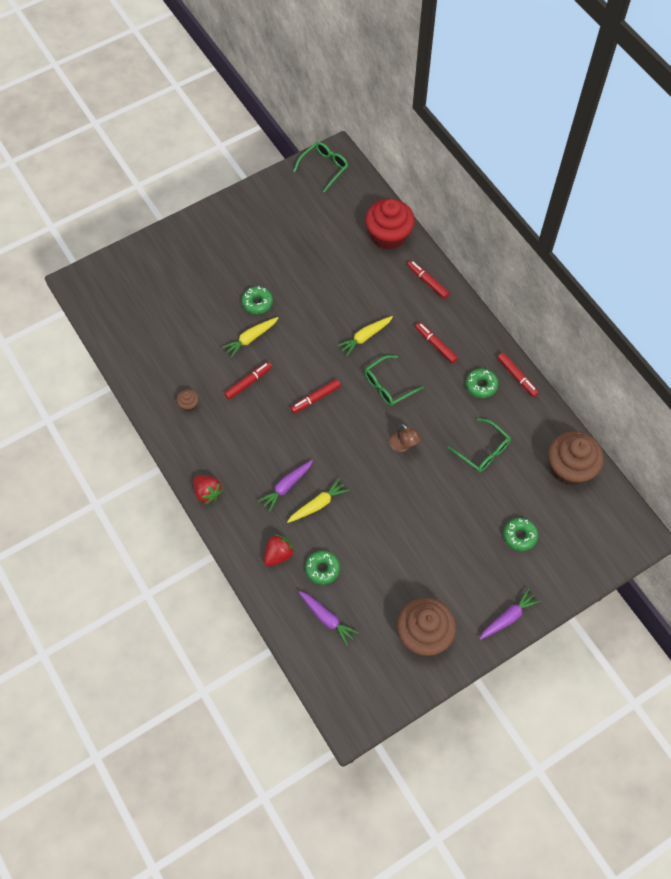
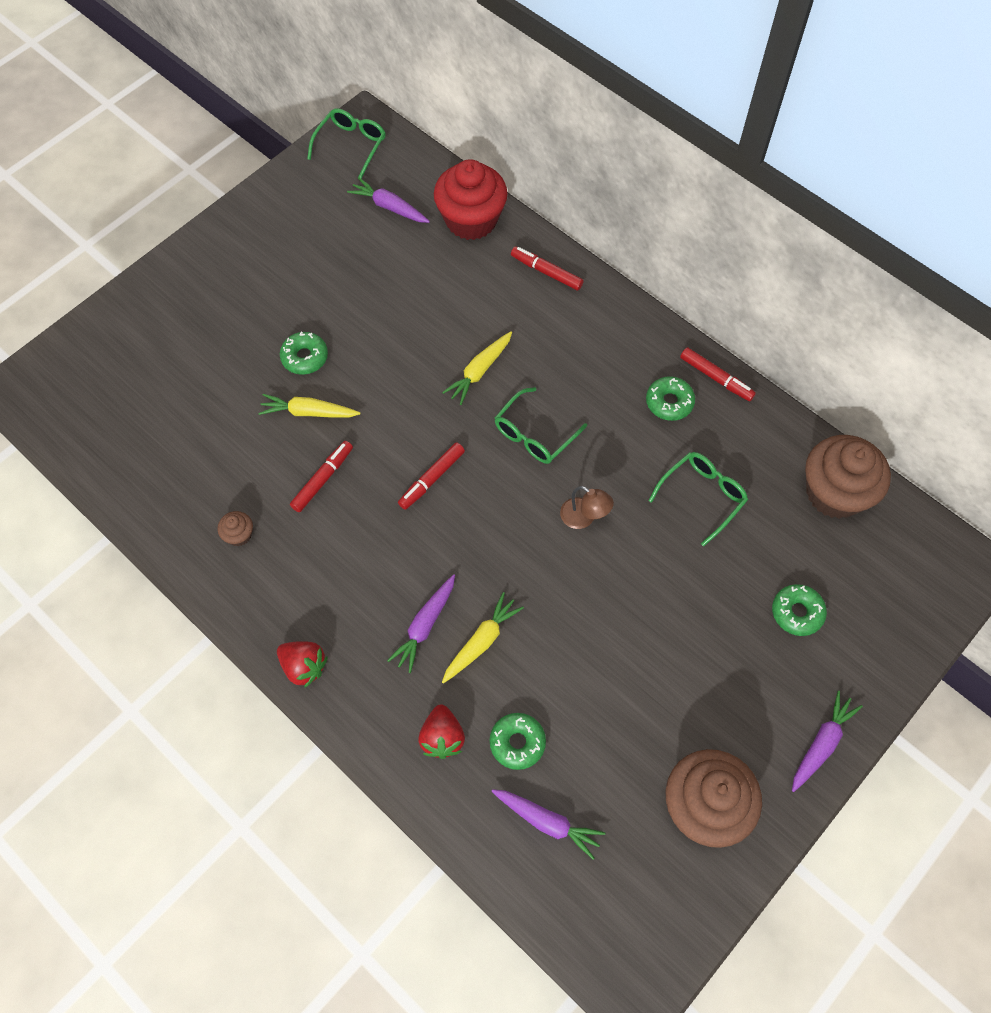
camera: 15 degrees left, 0 degrees up
yellow carrot [222,317,278,358] -> yellow carrot turned 60 degrees clockwise [258,394,361,418]
red strawberry [264,534,295,567] -> red strawberry turned 150 degrees clockwise [418,705,465,759]
red marker [415,322,458,363] -> none
green glasses [448,418,511,472] -> green glasses turned 75 degrees counterclockwise [648,452,748,546]
none -> purple carrot [347,178,430,223]

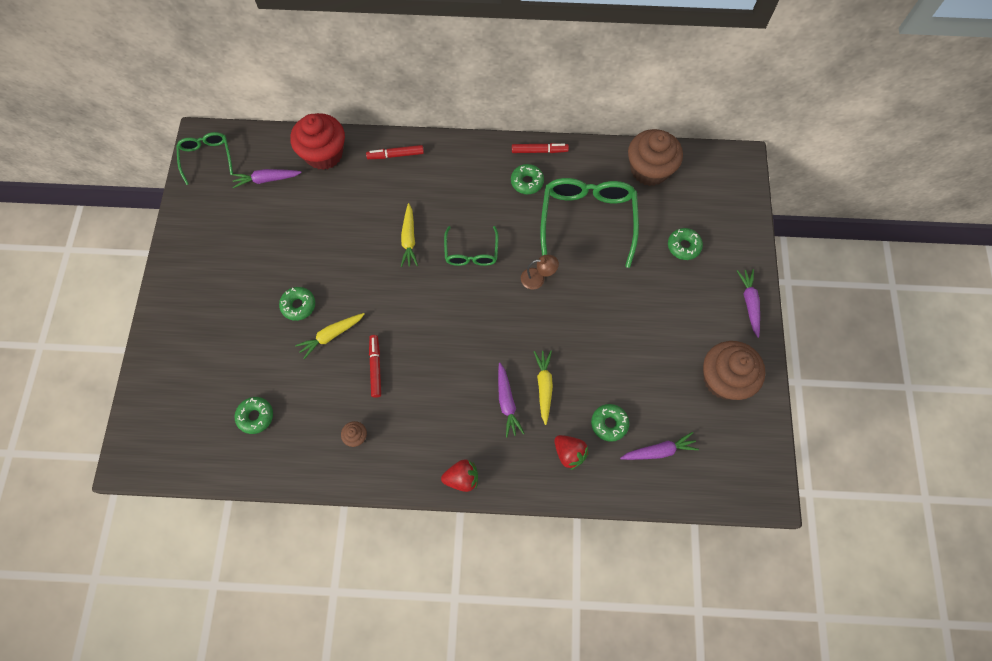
camera: 40 degrees left, 5 degrees up
red marker [398,442,465,510] -> none
green glasses [648,452,748,546] -> green glasses [540,178,639,268], size x1.79
none -> green donut [235,397,273,434]

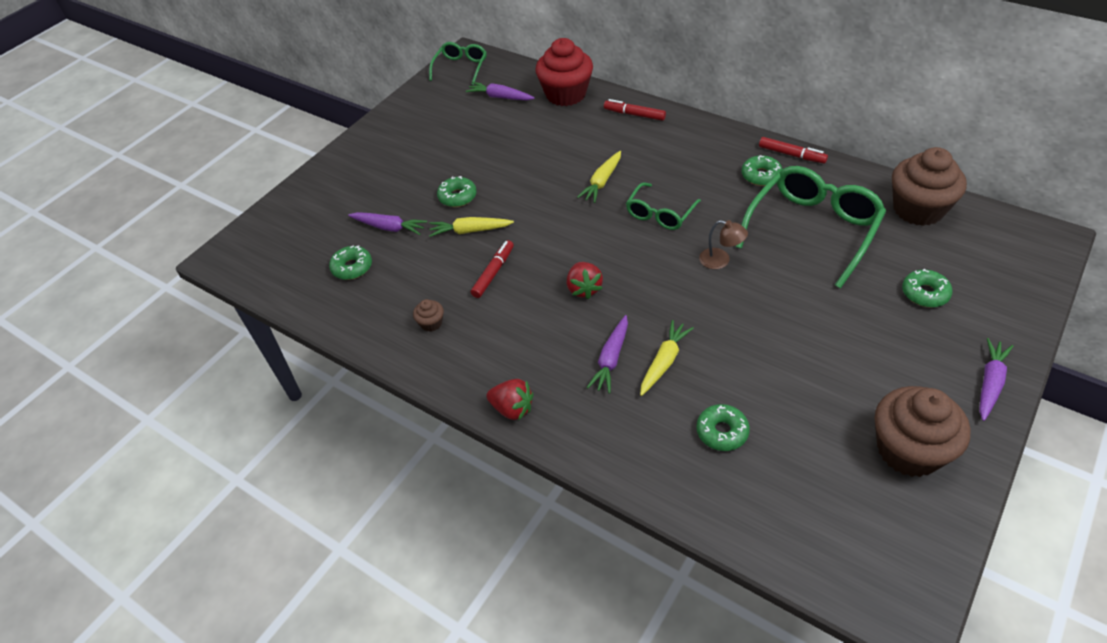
camera: 35 degrees right, 20 degrees down
red strawberry [554,435,589,470] -> red strawberry moved to [567,262,603,299]
purple carrot [620,432,699,460] -> purple carrot moved to [348,212,427,235]

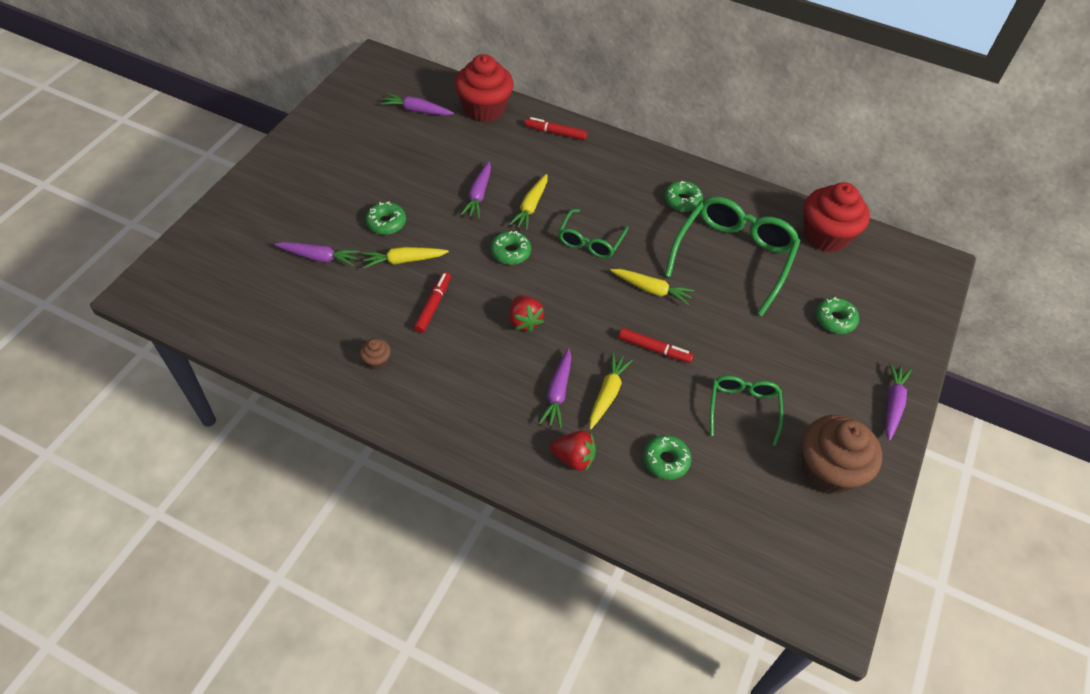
camera: 15 degrees left, 5 degrees up
green donut [329,245,372,280] -> green donut moved to [491,231,531,265]
green glasses [429,42,487,85] -> green glasses moved to [710,376,783,446]
red strawberry [486,379,534,420] -> red strawberry moved to [550,431,596,471]
brown lamp [699,220,748,269] -> yellow carrot [610,269,694,305]
red marker [759,137,828,163] -> red marker moved to [619,328,694,363]
brown cupcake [892,147,967,226] -> red cupcake [804,182,870,252]
none -> purple carrot [460,161,491,219]

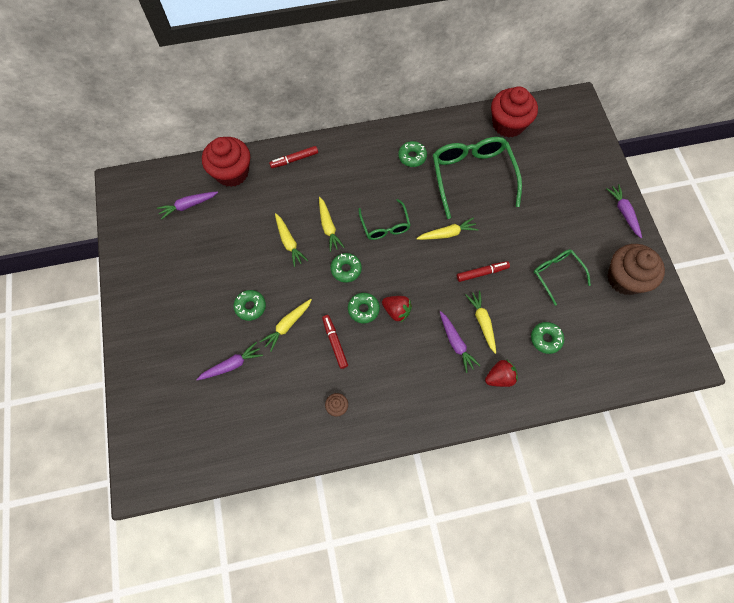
camera: 35 degrees left, 15 degrees up
purple carrot [460,161,491,219] -> yellow carrot [275,213,308,267]
green donut [816,297,859,334] -> green donut moved to [348,293,380,323]

